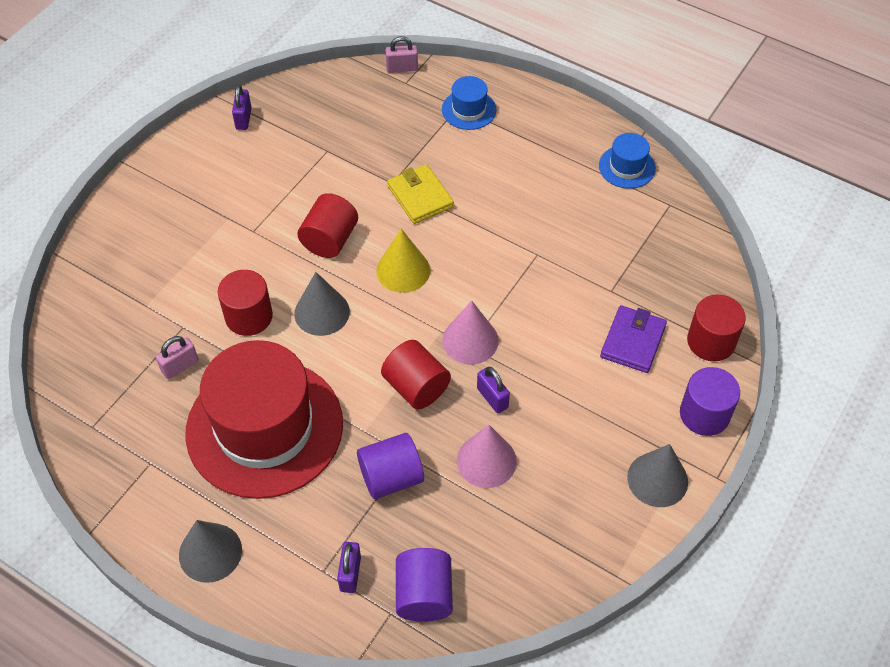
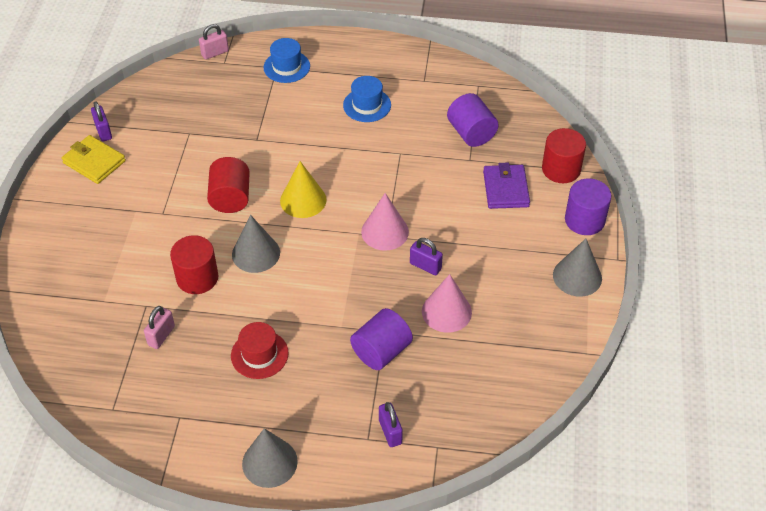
camera: 25 degrees left, 5 degrees down
red hat [185,340,343,499] -> red hat [231,322,289,379], size x0.42
red cylinder [381,340,451,409] -> none
yellow wallet [387,164,454,224] -> yellow wallet moved to [62,135,126,184]
purple cylinder [396,548,453,622] -> purple cylinder moved to [447,93,499,147]
blue hat [599,133,656,189] -> blue hat moved to [343,76,391,122]

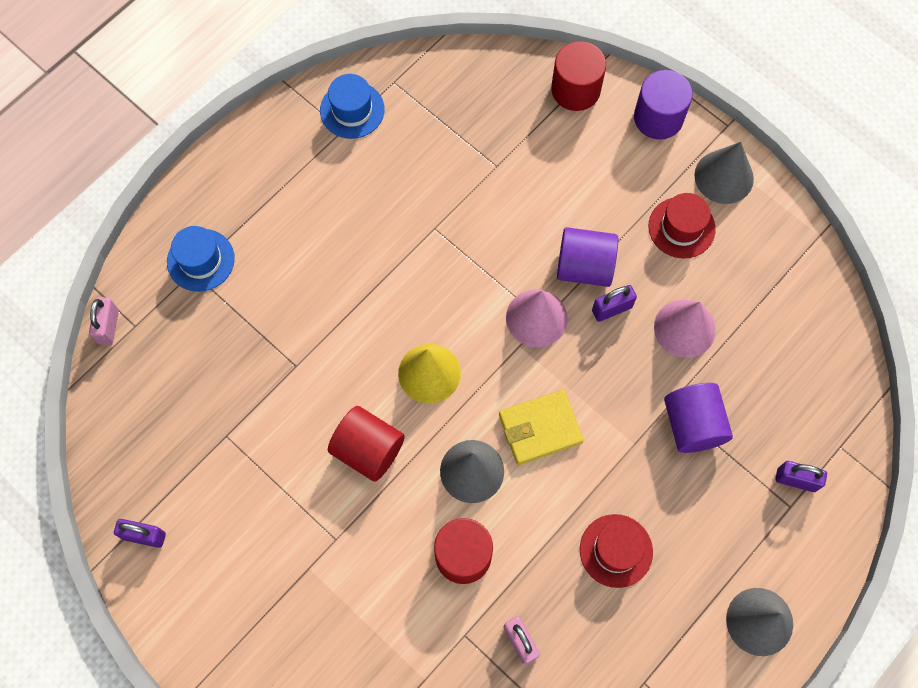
camera: 55 degrees left, 20 degrees up
yellow wallet [62,135,126,184] -> yellow wallet moved to [499,390,584,465]
blue hat [343,76,391,122] -> blue hat moved to [320,74,385,139]
purple cylinder [447,93,499,147] -> purple cylinder moved to [557,227,618,287]
purple wallet [483,163,530,209] -> none
none -> red hat [649,193,716,259]

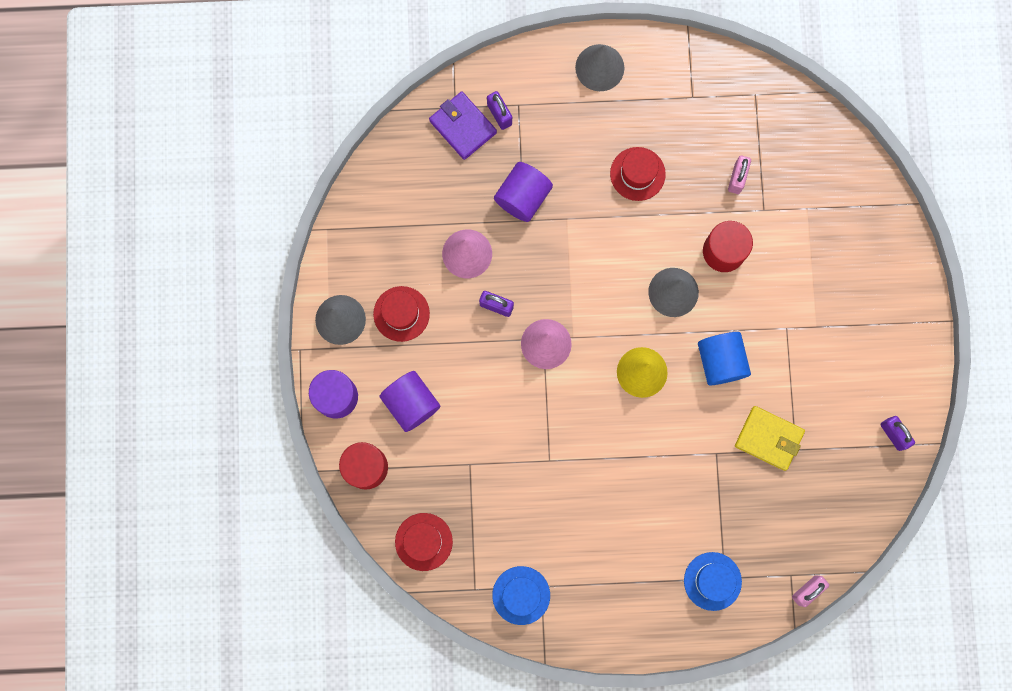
camera: 135 degrees left, 10 degrees up
red cylinder [328,406,405,482] -> blue cylinder [698,332,751,385]
yellow wallet [499,390,584,465] -> yellow wallet moved to [735,406,805,471]
purple cylinder [557,227,618,287] -> purple cylinder moved to [379,371,441,432]
none -> red hat [395,513,453,571]
none -> purple wallet [429,91,497,160]

